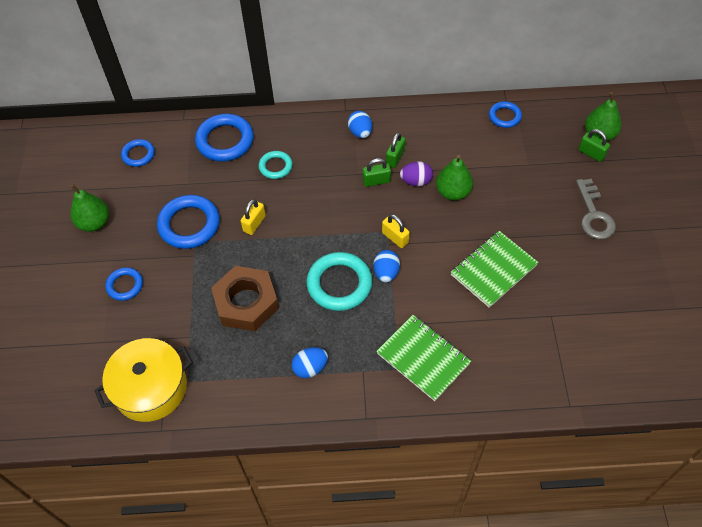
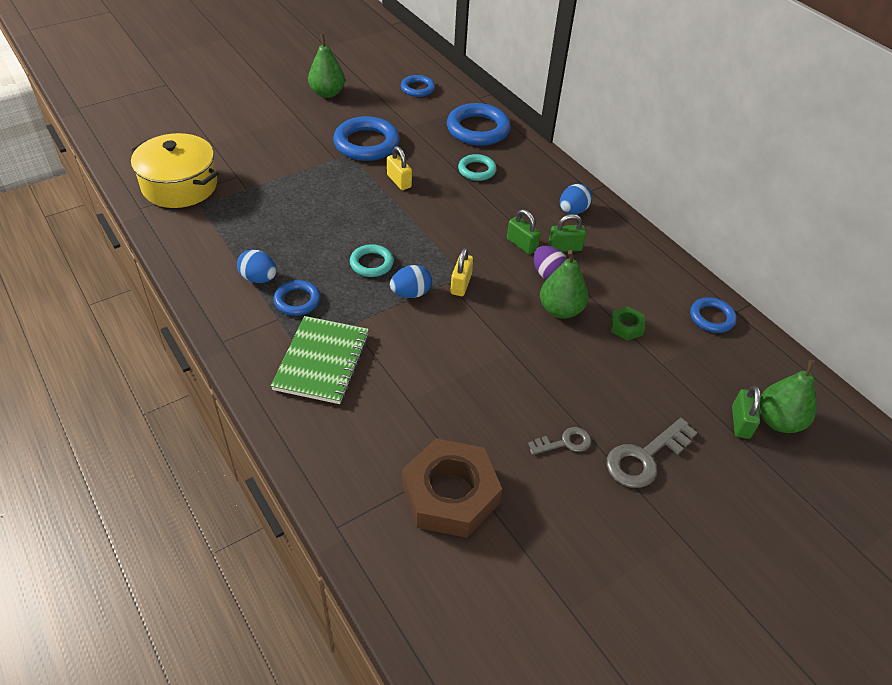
camera: 55 degrees right, 10 degrees down
blue ring [105,267,143,301] -> blue ring moved to [273,280,320,316]
brown nut [211,266,279,331] -> brown nut moved to [402,438,502,538]
yellow padlock [241,199,266,235] -> yellow padlock turned 60 degrees clockwise [387,146,412,190]
turquoise ring [306,252,373,311] -> turquoise ring [350,244,394,277], size x0.57
green notebook [451,231,539,308] -> none
none -> grey key [528,427,591,455]
none -> green nut [611,307,645,341]

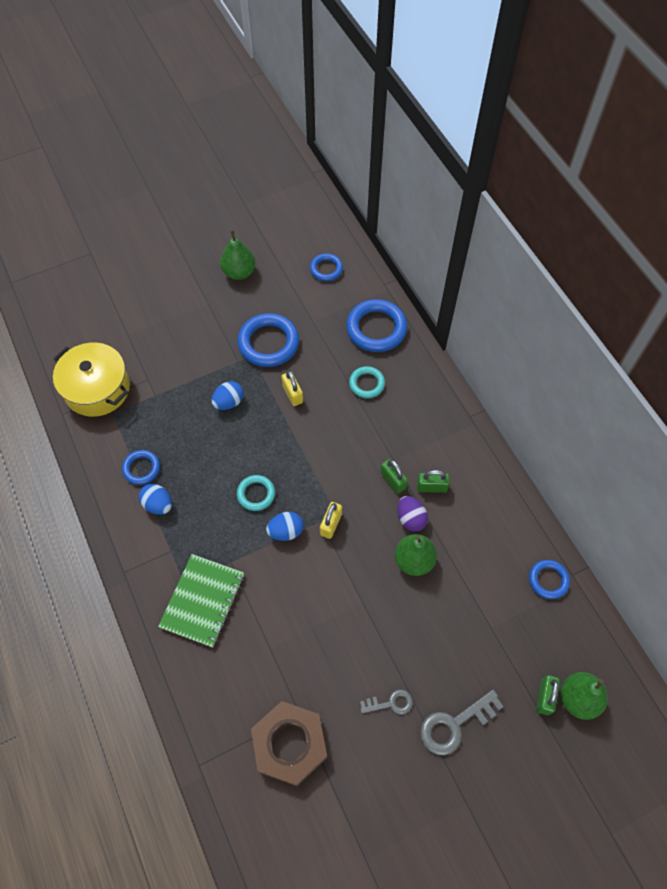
camera: 10 degrees right, 15 degrees up
blue ring [273,280,320,316] -> blue ring moved to [122,450,160,485]
blue egg [560,184,592,214] -> blue egg moved to [211,381,244,410]
green nut [611,307,645,341] -> none

